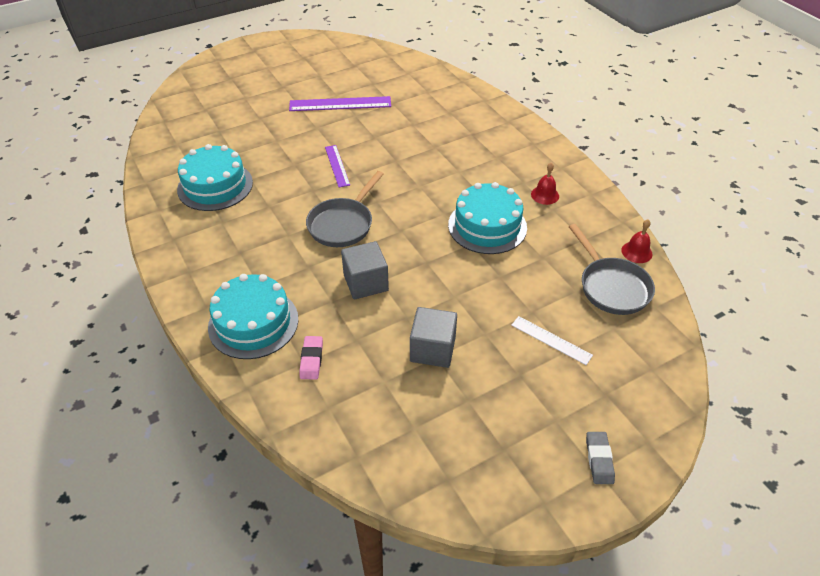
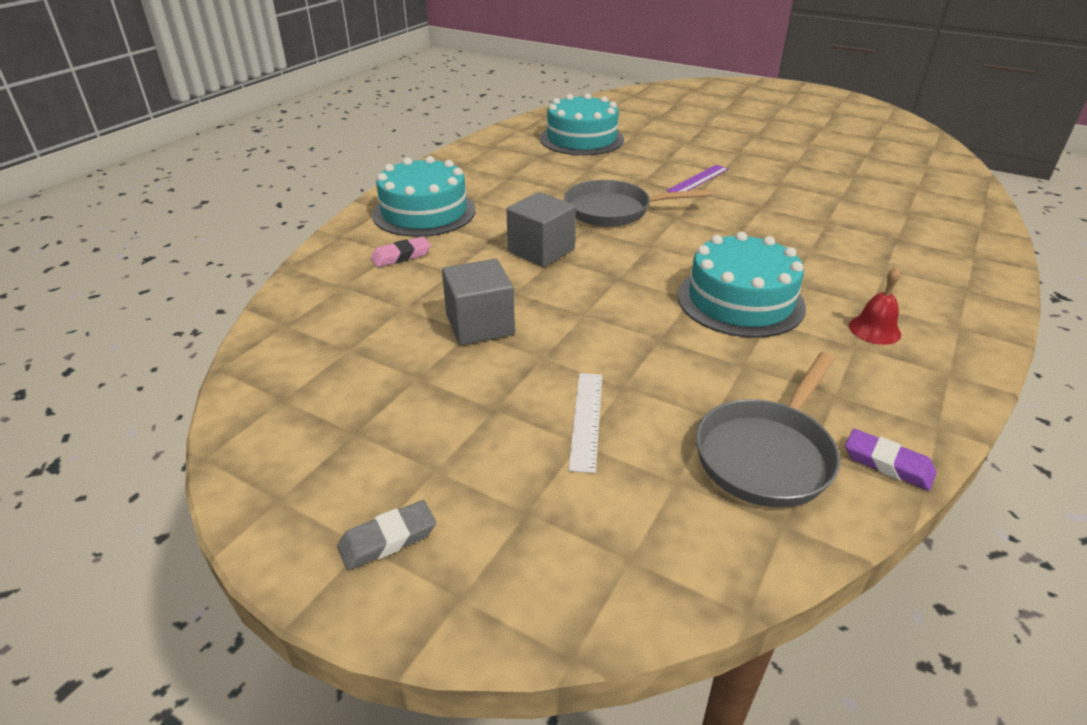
camera: 60 degrees right, 10 degrees down
purple ruler [289,96,391,111] -> none
red bell [621,219,653,263] -> purple eraser [845,429,937,490]

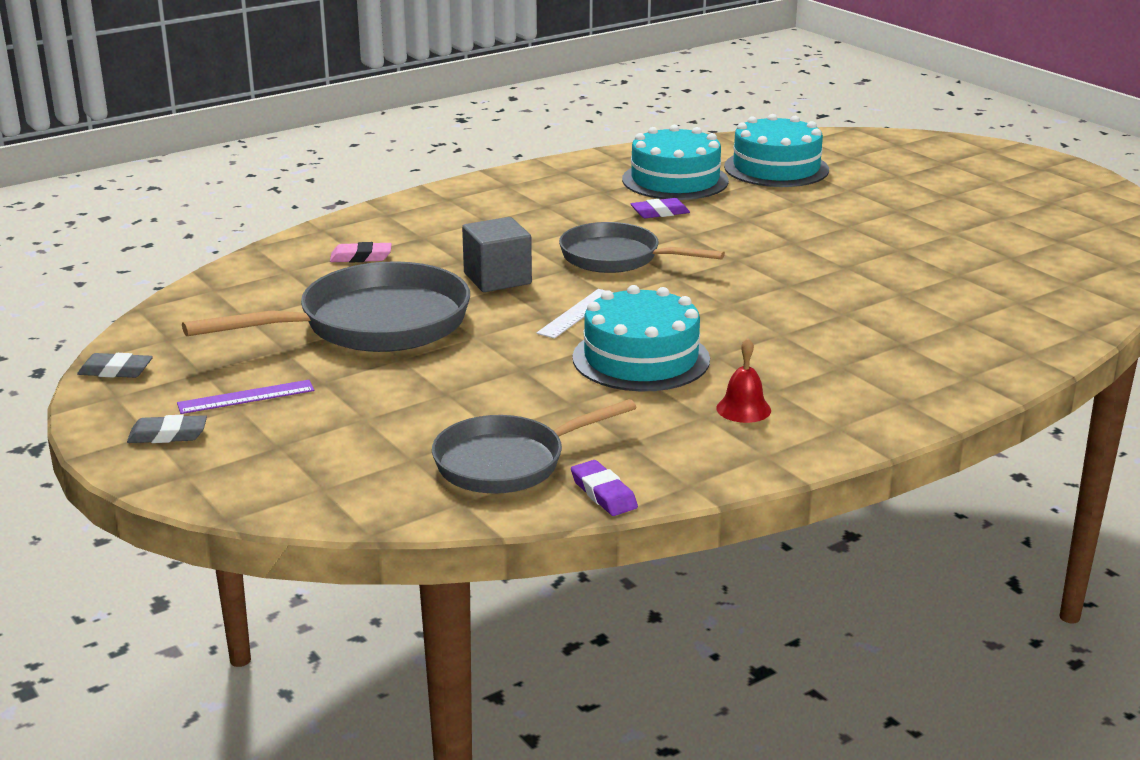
camera: 25 degrees right, 10 degrees down
turquoise cake [372,156,476,237] -> turquoise cake moved to [724,114,829,187]
grey cube [442,259,515,345] -> grey pan [182,261,470,352]
white ruler [569,373,602,473] -> white ruler moved to [536,289,614,339]
purple ruler [666,165,729,192] -> purple ruler moved to [177,380,314,414]
none -> grey eraser [77,353,153,378]
none -> purple eraser [630,198,690,218]

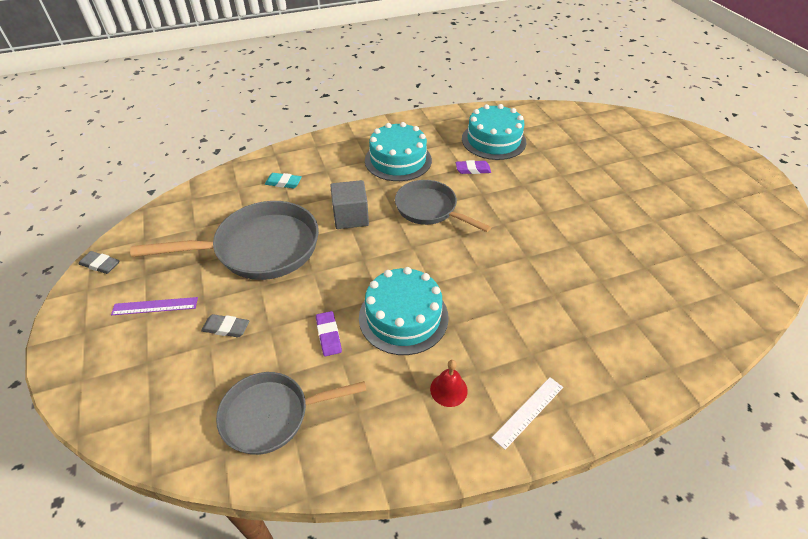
camera: 15 degrees right, 20 degrees up
grey eraser [127,415,207,443] -> grey eraser moved to [201,314,249,337]
pink eraser [330,242,392,263] -> turquoise eraser [265,173,302,188]
white ruler [536,289,614,339] -> white ruler moved to [492,377,563,450]
purple eraser [571,460,638,516] -> purple eraser moved to [316,311,342,356]
turquoise cake [724,114,829,187] -> turquoise cake moved to [365,122,432,181]

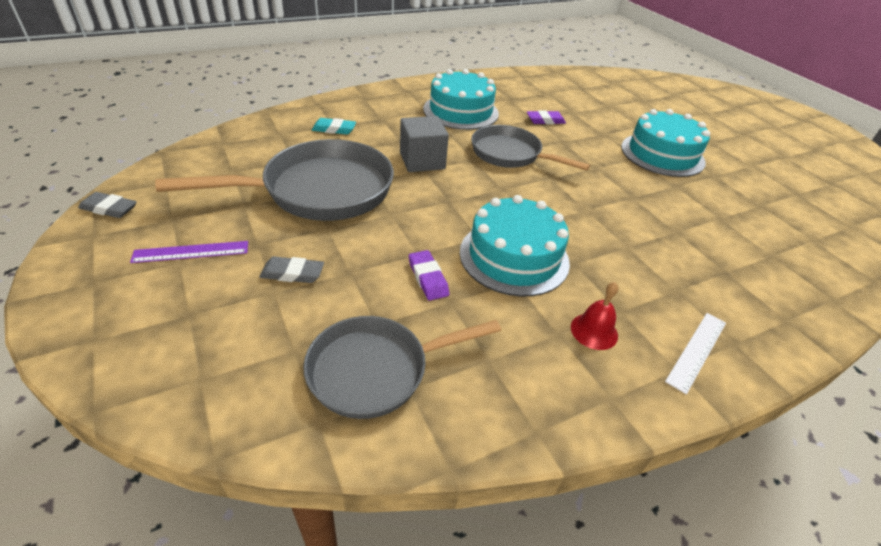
camera: 10 degrees left, 5 degrees down
turquoise cake [462,104,526,160] -> turquoise cake moved to [621,109,710,177]

